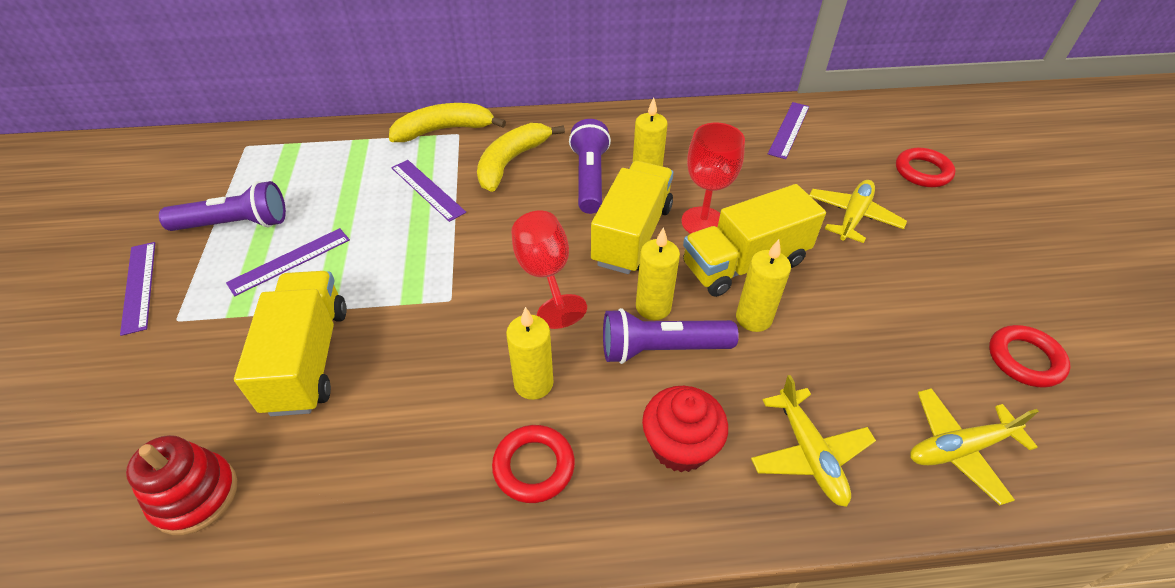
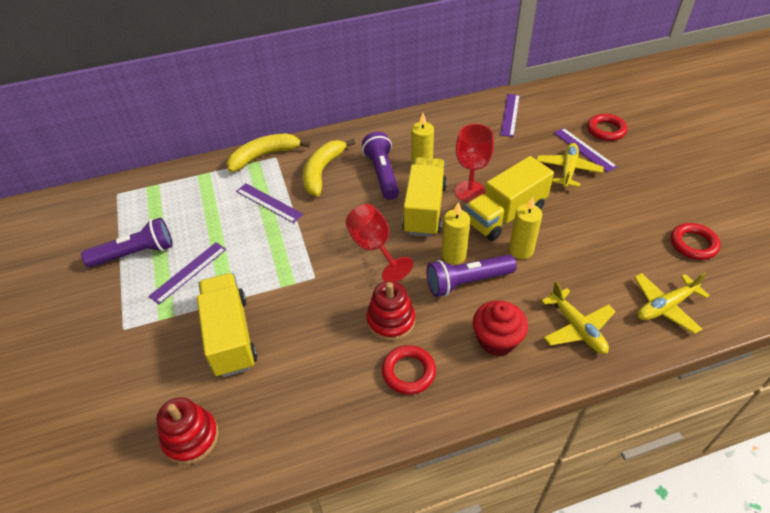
camera: 10 degrees left, 0 degrees up
purple ruler [120,242,155,336] -> purple ruler moved to [554,128,617,172]
yellow candle [506,307,553,400] -> red stacking toy [366,281,415,341]

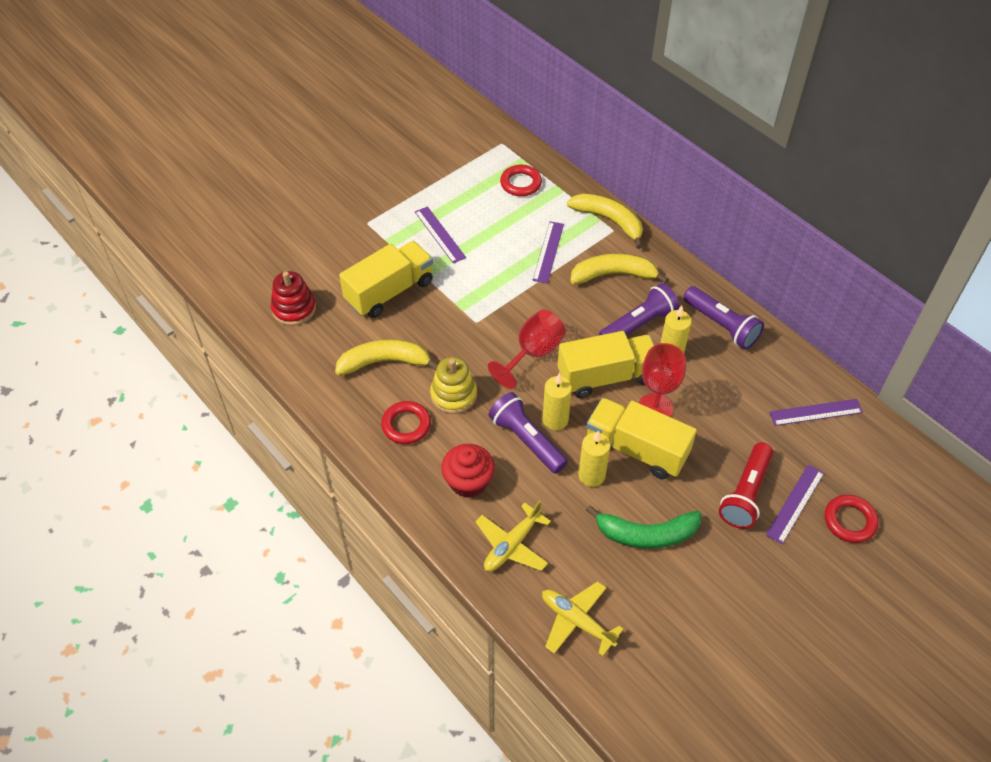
camera: 65 degrees right, 5 degrees up
purple flashlight [81,218,173,267] -> purple flashlight moved to [683,286,764,349]
purple ruler [149,242,227,304] -> purple ruler turned 45 degrees clockwise [415,206,466,263]
red stacking toy [366,281,415,341] -> yellow stacking toy [430,357,477,414]
yellow plane [537,143,604,188] -> red flashlight [719,442,773,529]
red ring [671,223,721,260] -> red ring moved to [500,165,542,196]
none -> yellow banana [335,339,438,375]
none -> green banana [586,505,701,549]

